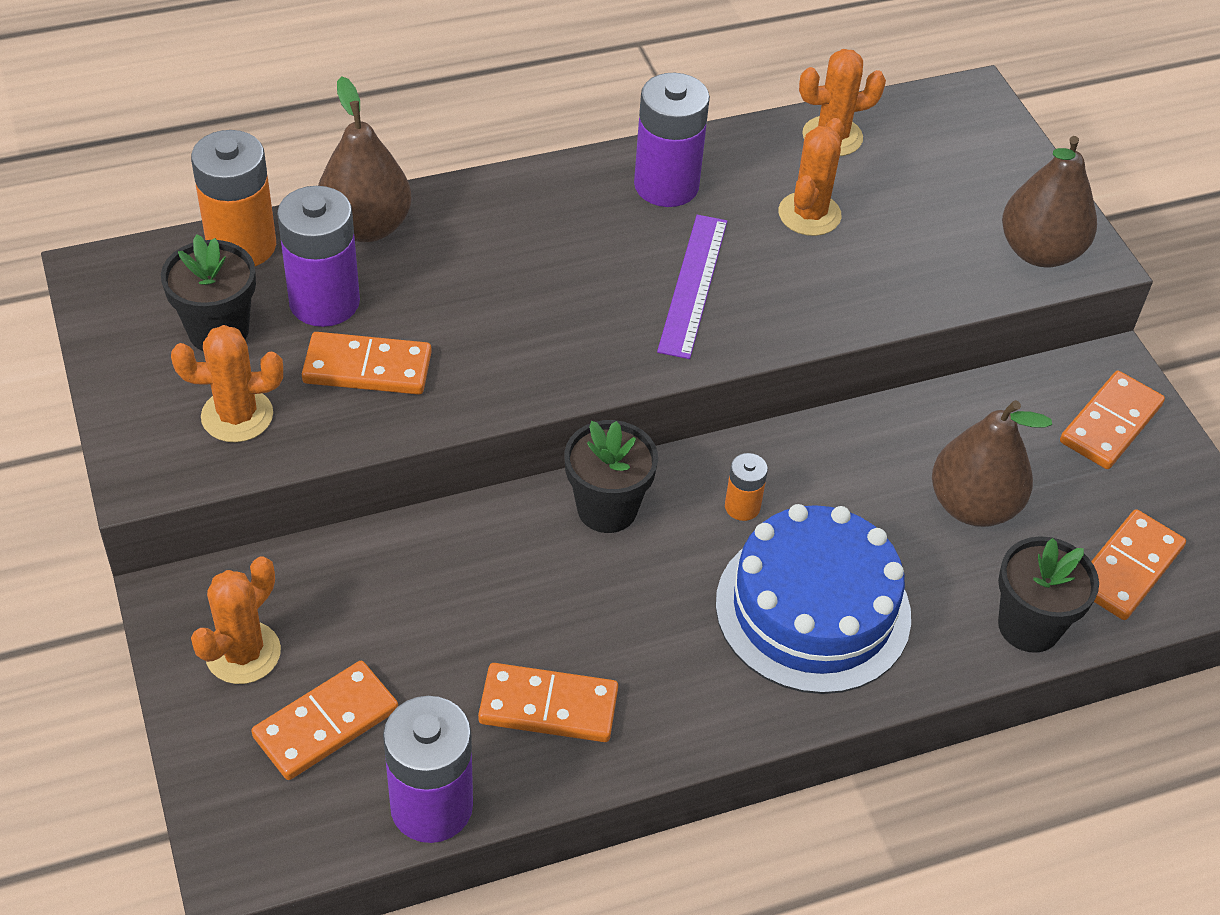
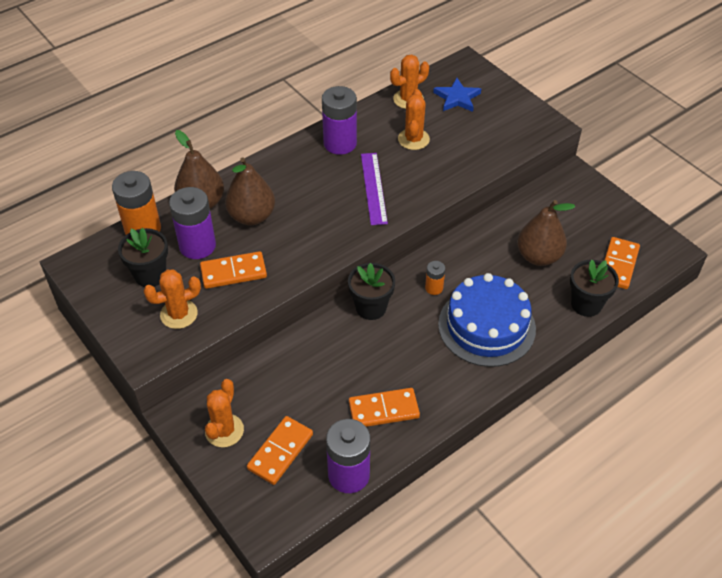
camera: 15 degrees left, 0 degrees up
brown pear [1002,136,1097,268] -> brown pear moved to [225,158,275,225]
orange domino [1060,371,1165,469] -> none
none -> blue star [433,78,481,112]

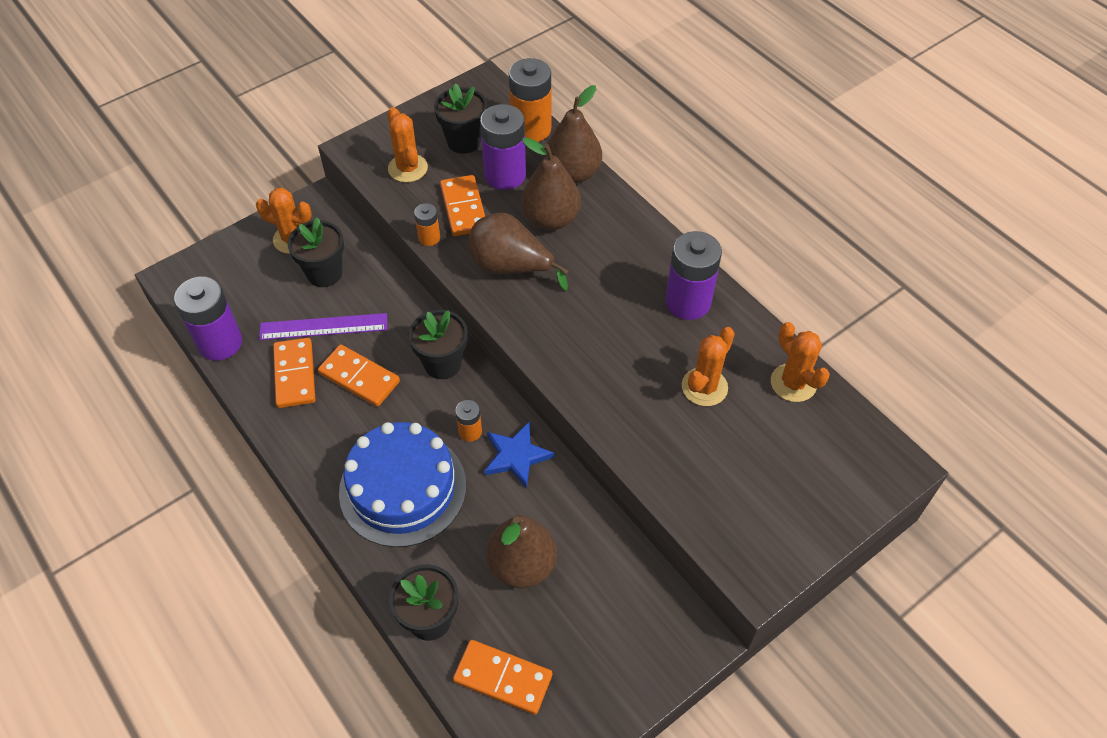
camera: 90 degrees right, 5 degrees up
orange domino [247,416,313,485] -> orange domino moved to [318,344,400,407]
purple ruler [361,153,388,225] -> purple ruler moved to [259,313,387,340]
orange cactus [398,89,430,150] -> orange cactus turned 60 degrees counterclockwise [682,327,735,406]
blue star [433,78,481,112] -> blue star moved to [484,422,554,489]
none -> black flower pot [288,218,344,287]
none -> orange battery [414,203,440,246]
none -> brown pear [467,213,568,291]

